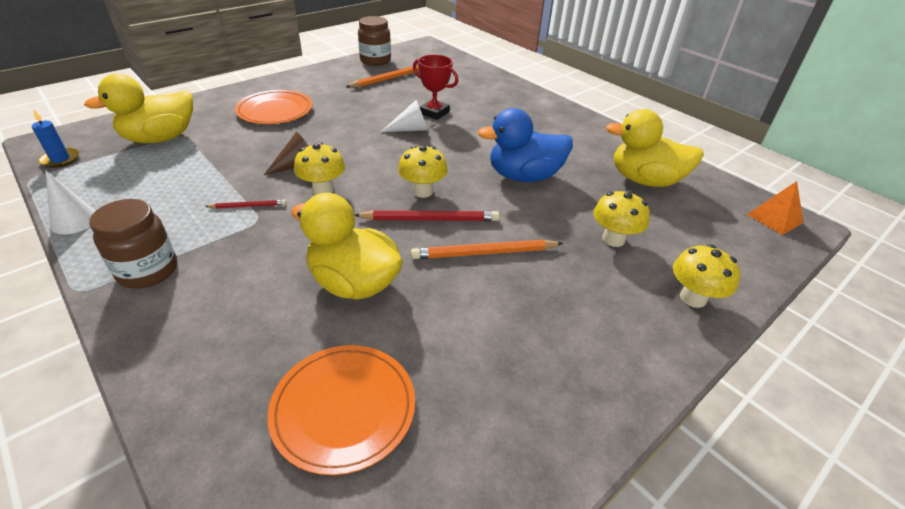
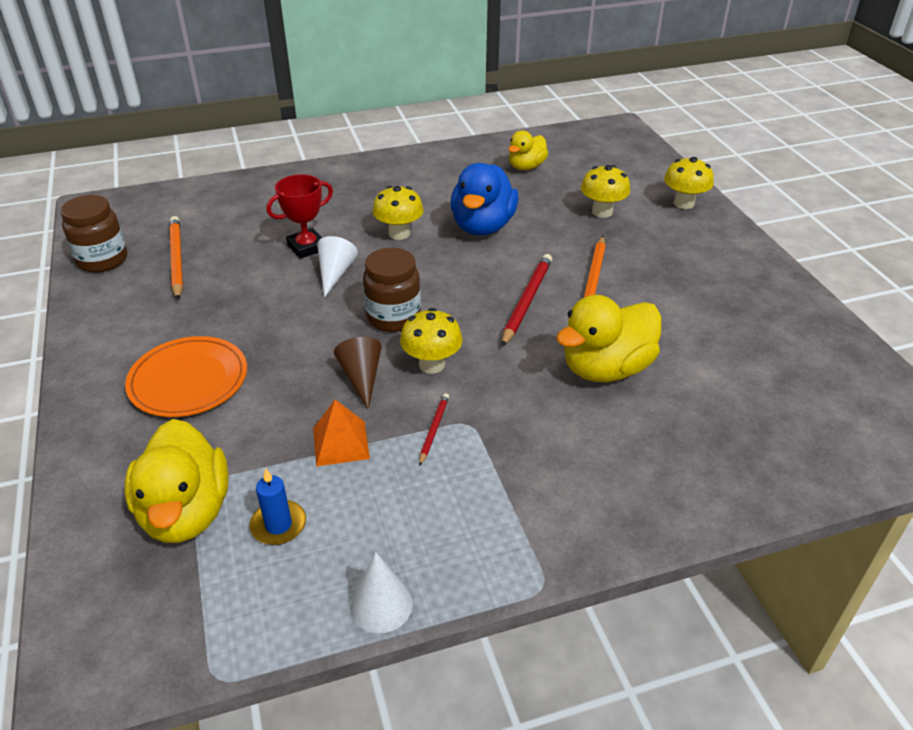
camera: 65 degrees left, 0 degrees up
blue candle [32,109,79,168] -> blue candle moved to [249,468,306,545]
brown jar [89,199,177,289] -> brown jar moved to [363,248,421,332]
orange plate [268,345,415,475] -> none
yellow mushroom [398,145,448,198] -> yellow mushroom moved to [373,186,424,240]
yellow duck [606,109,704,187] -> yellow duck [508,130,548,170], size x0.60
orange pyramid [747,181,804,235] -> orange pyramid moved to [313,400,370,466]

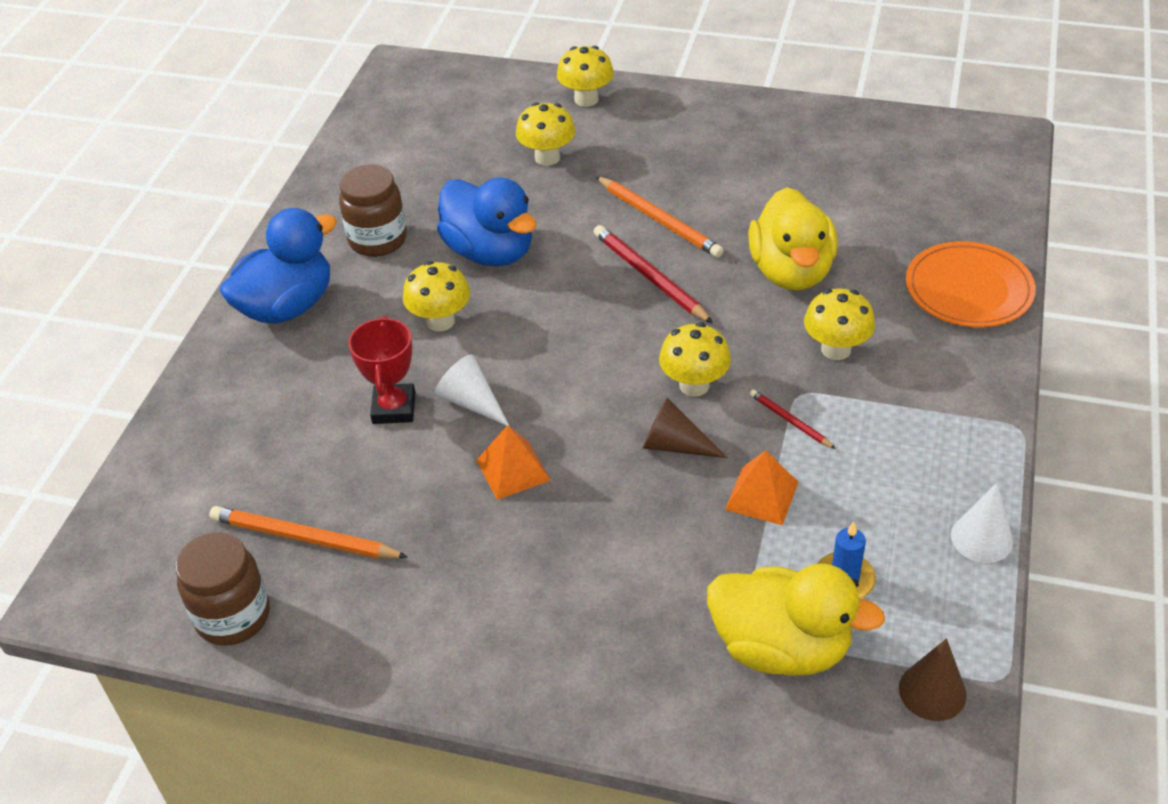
camera: 55 degrees left, 5 degrees up
orange plate [125,336,247,417] -> orange plate moved to [906,241,1036,327]
brown jar [363,248,421,332] -> brown jar moved to [339,165,407,257]
yellow duck [508,130,548,170] -> none
none -> blue duck [220,208,337,324]
none -> orange pyramid [476,425,550,500]
none -> yellow mushroom [804,288,875,360]
none -> brown cone [899,638,967,721]

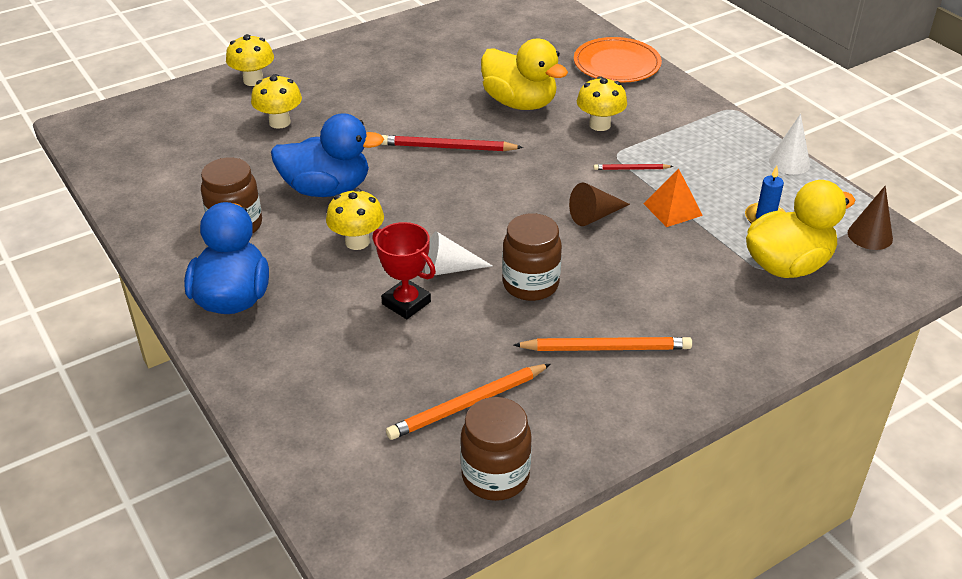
camera: 50 degrees left, 5 degrees down
orange pyramid [476,425,550,500] -> brown jar [502,213,562,301]
orange pencil [596,176,724,258] -> orange pencil moved to [514,337,692,351]
yellow mushroom [659,322,731,397] -> none

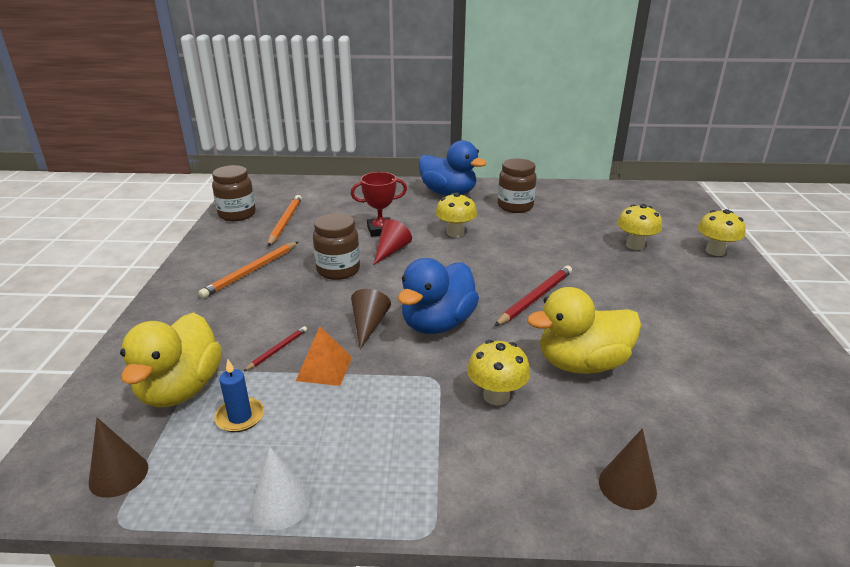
camera: 125 degrees right, 10 degrees down
blue duck [271,113,384,197] -> blue duck moved to [398,258,479,334]
white cone [425,231,493,276] -> red cone [374,219,412,265]
orange plate [574,37,662,83] -> brown cone [599,428,657,510]
red pencil [594,164,673,170] -> red pencil moved to [244,326,307,371]

